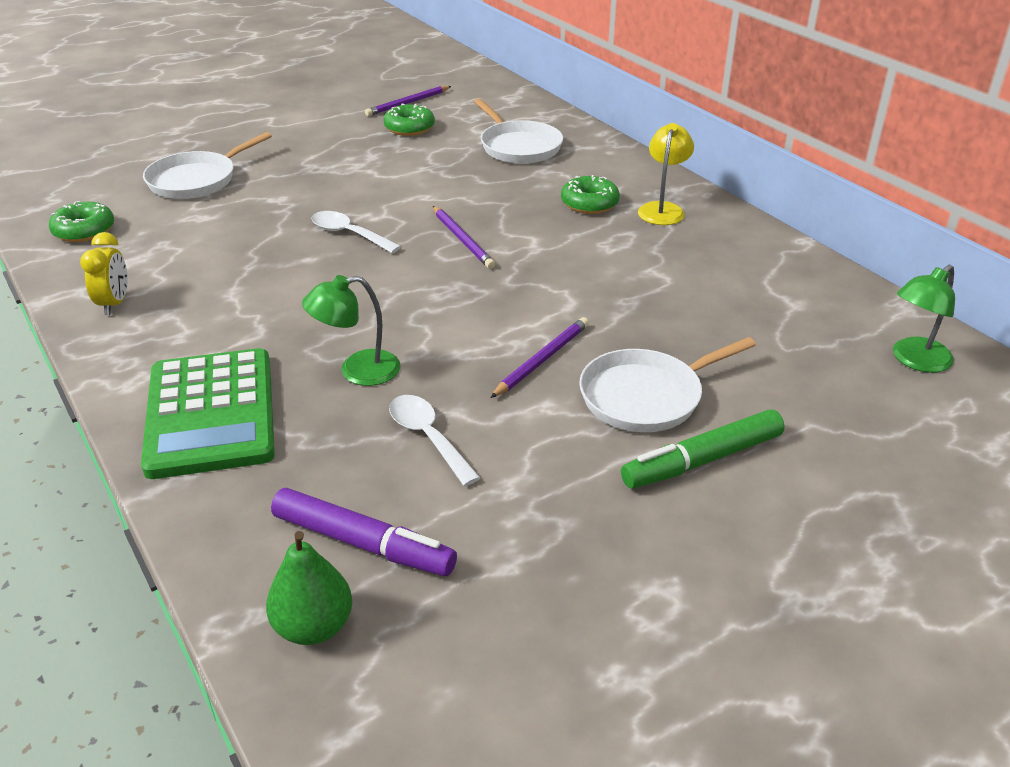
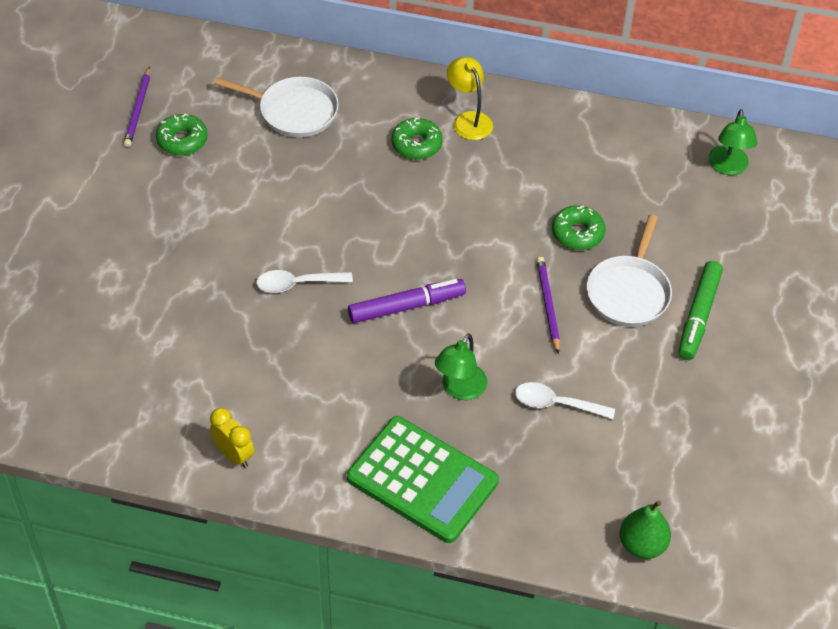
camera: 45 degrees left, 15 degrees up
green donut [49,201,114,242] -> green donut moved to [552,205,605,250]
white pan [143,132,272,199] -> none
purple marker [271,488,457,576] -> purple marker moved to [348,279,466,323]
purple pencil [433,206,495,269] -> none

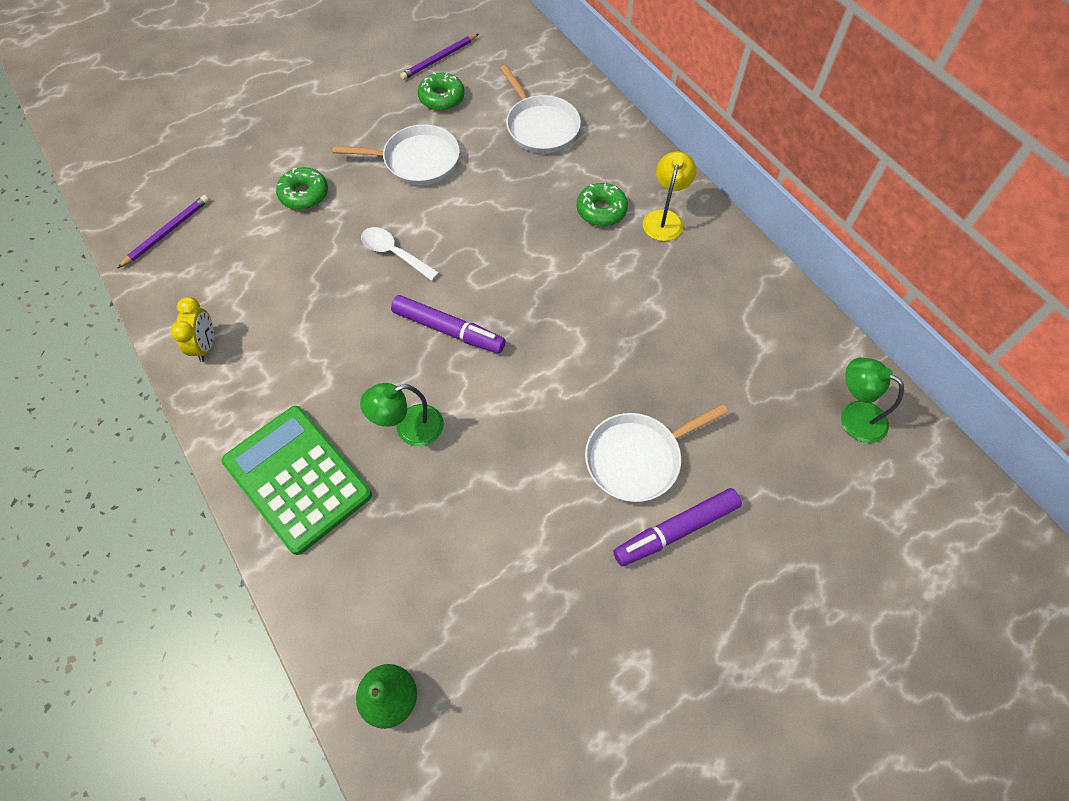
camera: 45 degrees right, 10 degrees up
green calculator [347,416,499,543] -> green calculator turned 150 degrees clockwise [222,406,372,555]
white spoon [515,382,615,419] -> none
purple pencil [537,257,560,354] -> purple pencil moved to [118,195,209,268]
green donut [552,205,605,250] -> green donut moved to [276,167,328,210]
green marker [678,261,723,360] -> purple marker [613,488,742,566]
green lamp [708,109,757,175] -> green lamp turned 75 degrees clockwise [841,357,904,443]
none -> white pan [332,124,460,185]

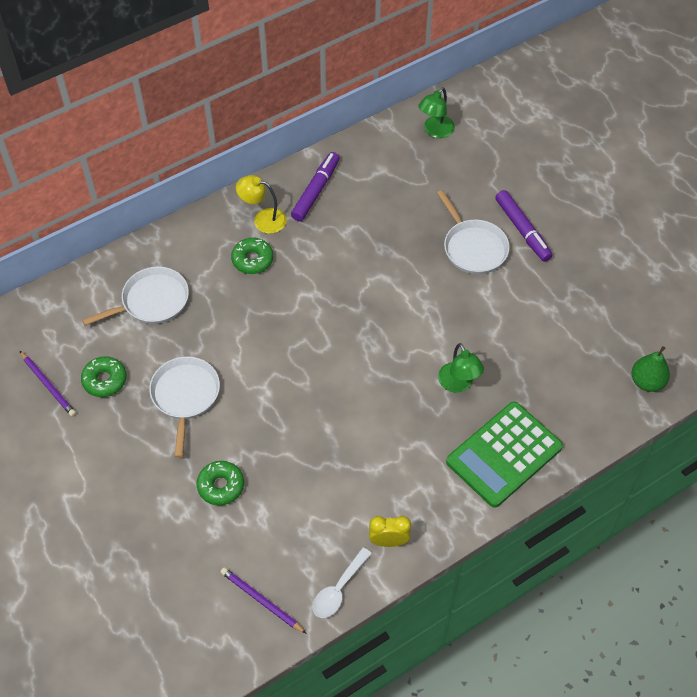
camera: 90 degrees left, 5 degrees down
white spoon [361,227,439,281] -> white spoon moved to [313,547,372,618]
purple marker [391,295,506,353] -> purple marker moved to [291,152,340,222]

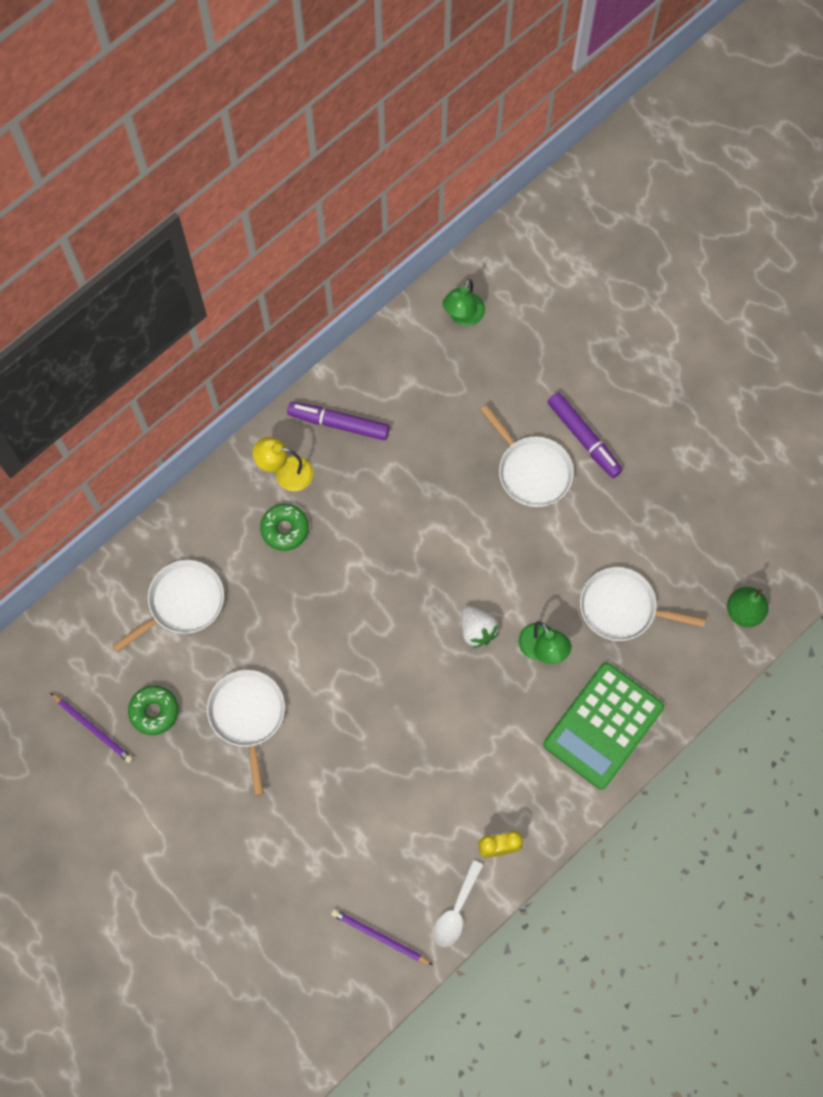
camera: 10 degrees left, 15 degrees up
green donut [196,461,244,505] -> none
purple marker [291,152,340,222] -> purple marker turned 90 degrees counterclockwise [287,402,390,440]
none -> white strawberry [461,606,499,648]
none -> white pan [580,567,705,641]

